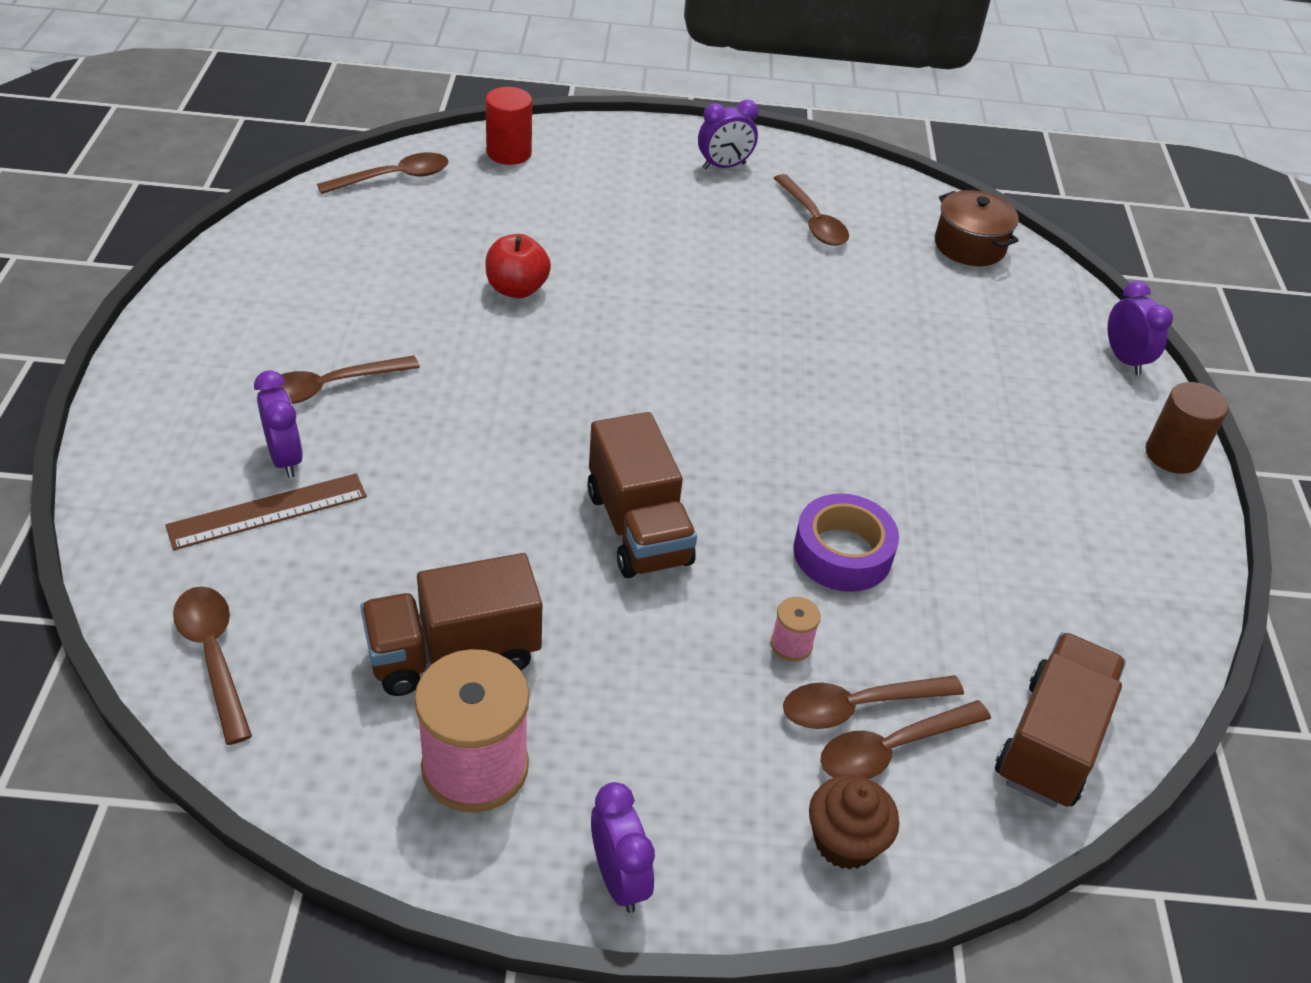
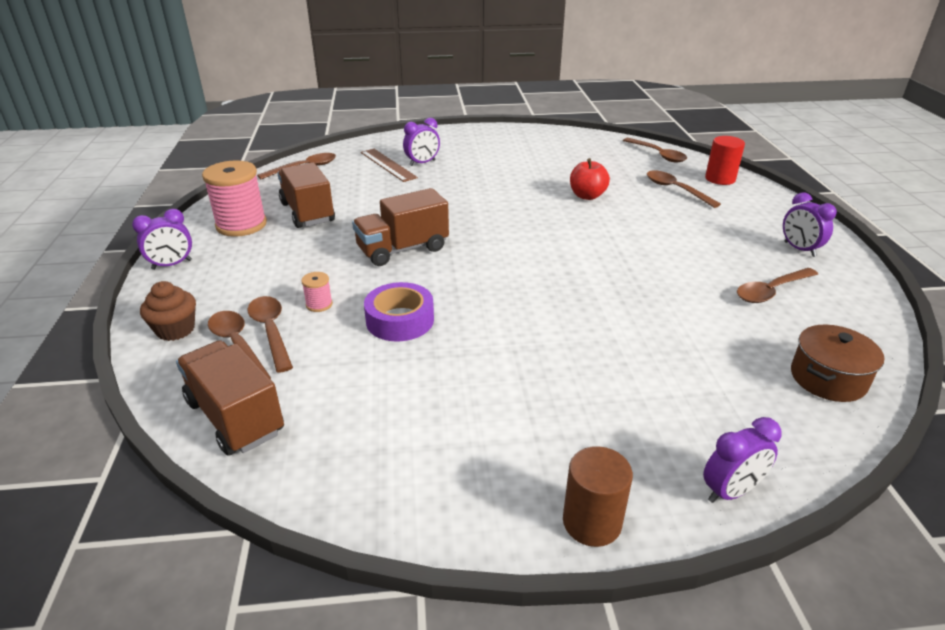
camera: 85 degrees right, 10 degrees down
brown spoon [260,355,420,404] -> brown spoon moved to [647,171,721,208]
brown truck [995,632,1126,808] -> brown truck turned 150 degrees counterclockwise [176,340,284,456]

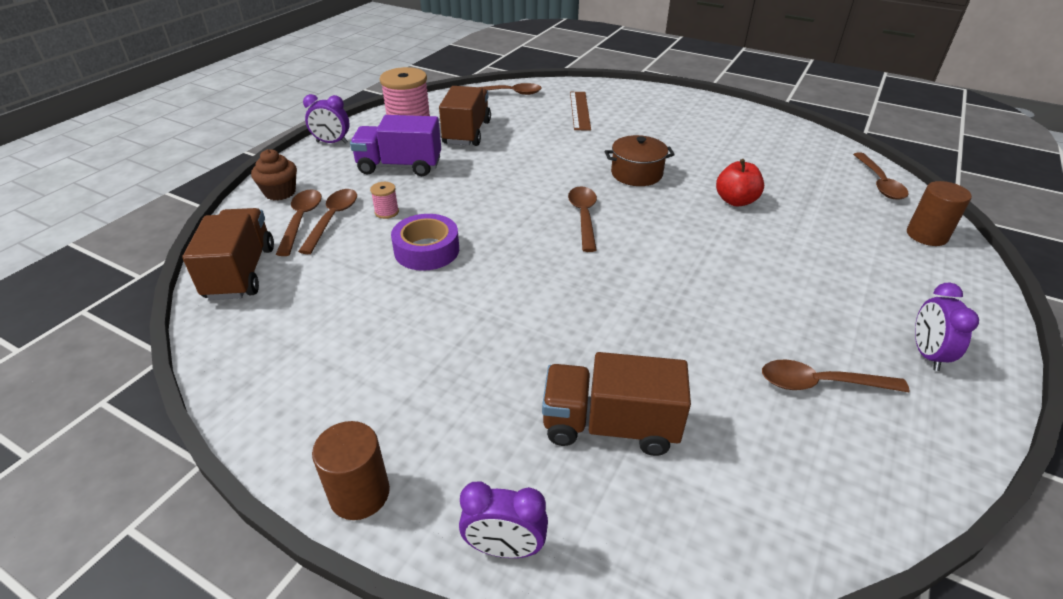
camera: 35 degrees right, 5 degrees up
brown truck [352,188,449,266] -> brown truck moved to [542,352,691,456]
purple clock [403,118,440,166] -> none
brown spoon [647,171,721,208] -> brown spoon moved to [568,186,597,252]
red cylinder [705,136,745,185] -> brown cylinder [907,181,972,246]
brown pot [791,325,884,402] -> brown pot moved to [605,135,675,186]
none -> purple truck [350,115,441,176]

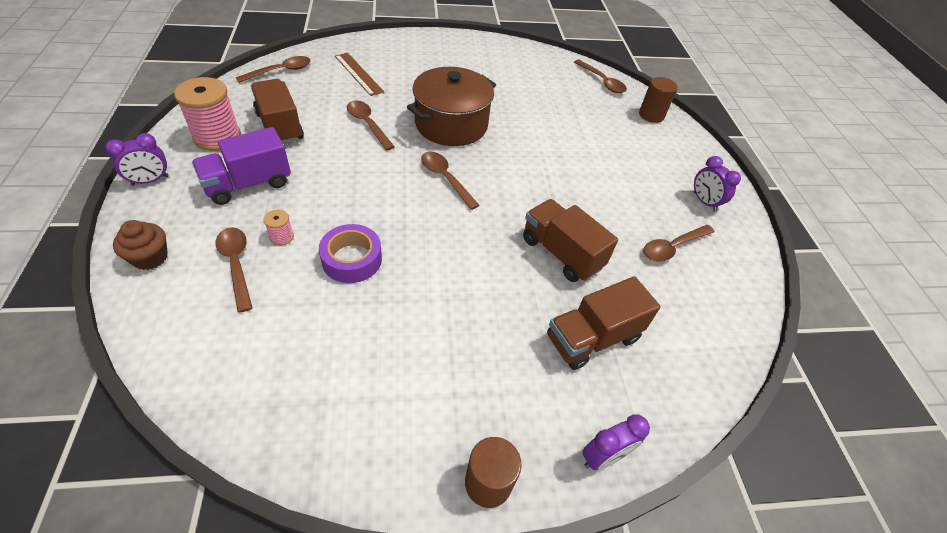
camera: 40 degrees left, 10 degrees up
brown truck [182,208,274,300] -> brown truck moved to [523,199,618,282]
brown spoon [275,189,322,256] -> brown spoon moved to [347,100,395,151]
brown pot [605,135,675,186] -> brown pot [407,67,496,146], size x1.70
red apple [716,159,764,206] -> none

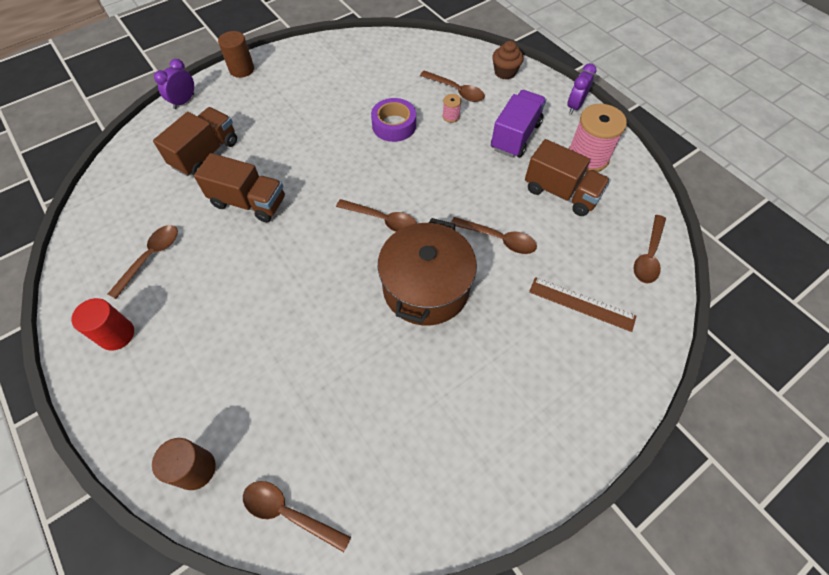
camera: 155 degrees right, 10 degrees up
purple clock [694,156,741,212] -> red cylinder [71,298,134,350]

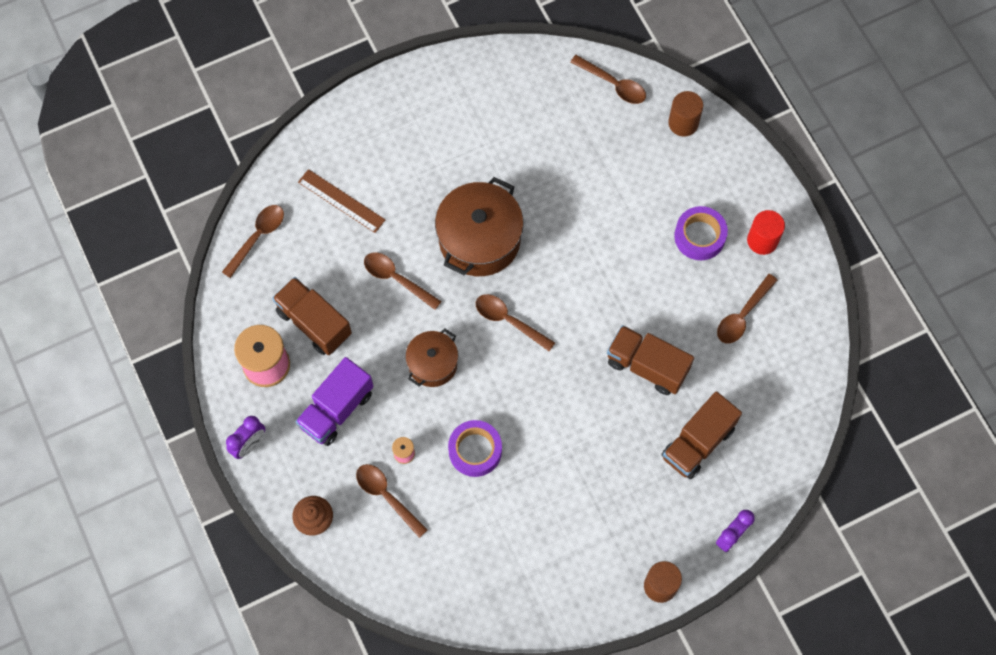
camera: 170 degrees left, 10 degrees up
none -> brown pot [405,328,458,387]
none -> purple tape [674,206,728,260]

